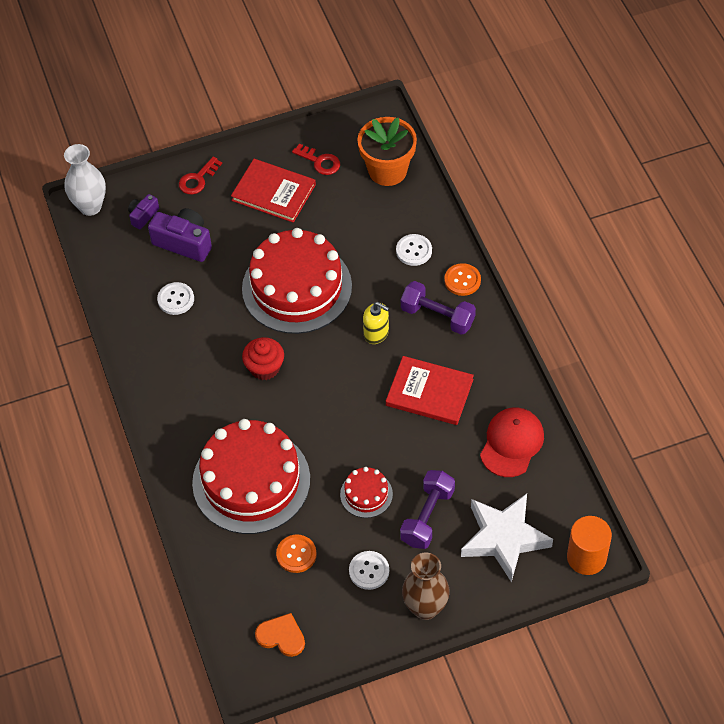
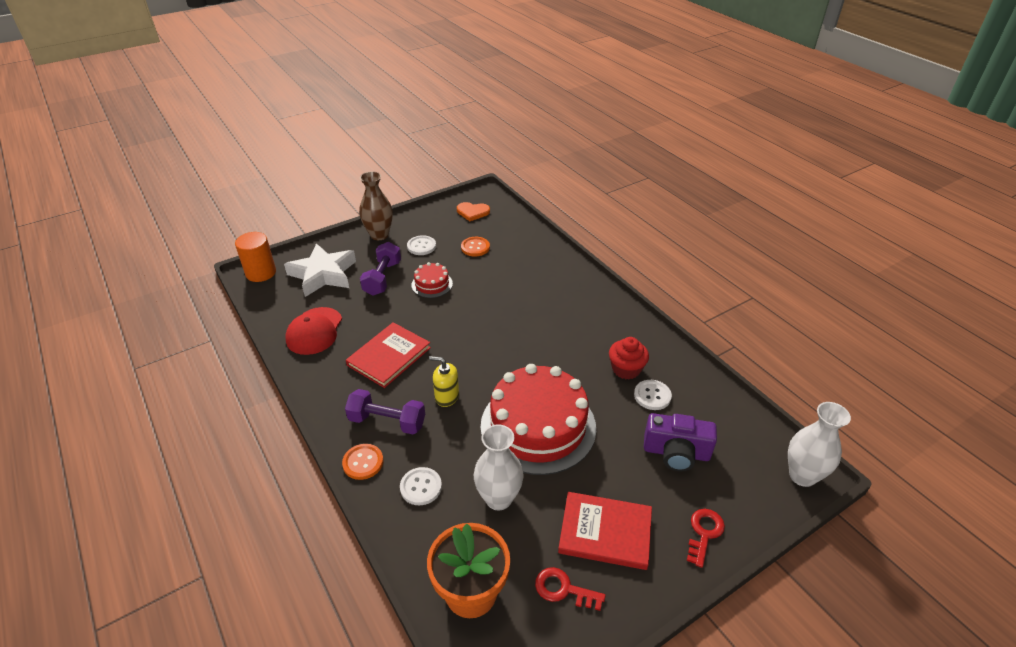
camera: 165 degrees right, 15 degrees down
purple camera [128,194,159,229] -> none
red cake [192,419,310,534] -> none
red cupcake [242,337,284,380] -> red cupcake moved to [609,337,649,380]
red book [386,356,474,425] -> red book turned 60 degrees counterclockwise [346,322,431,388]
none -> white vase [474,424,524,511]

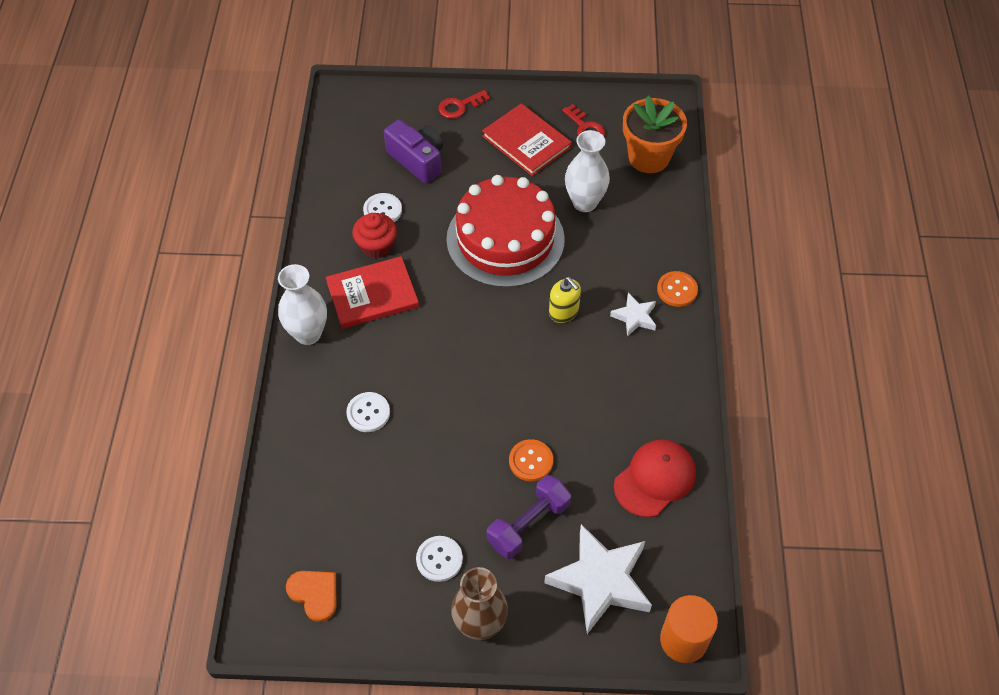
camera: 145 degrees left, 15 degrees up
purple dumbbell [345,389,425,435] -> white star [610,293,656,337]
red book [346,322,431,388] -> red book moved to [326,256,419,329]
white button [400,467,442,505] -> white button moved to [346,392,390,432]
red cake [411,262,453,298] -> none
orange button [461,237,490,256] -> orange button moved to [509,439,553,481]
white vase [788,402,851,487] -> white vase moved to [278,264,327,345]

